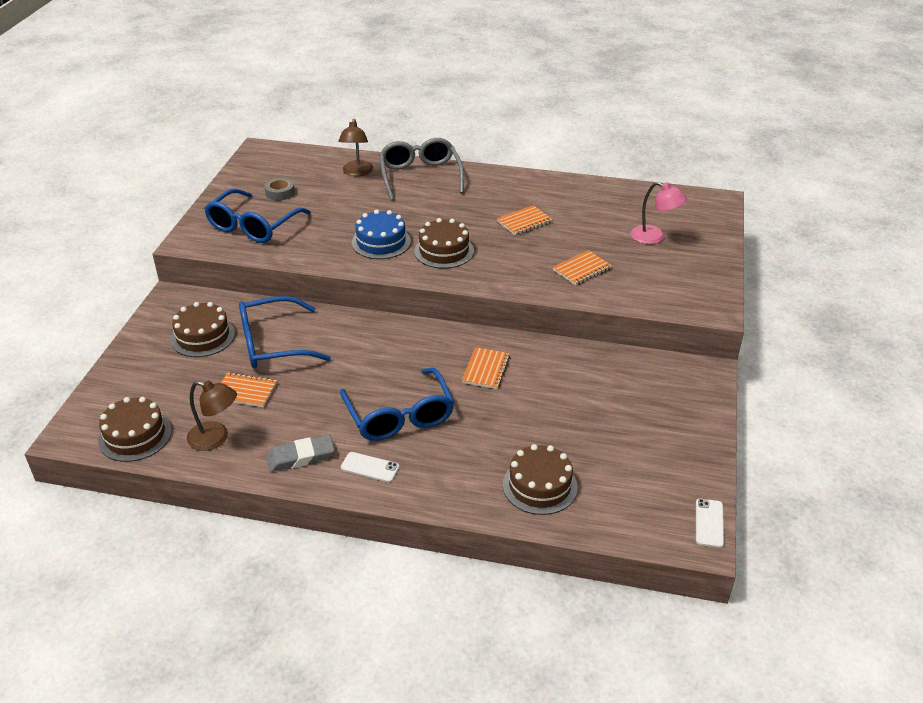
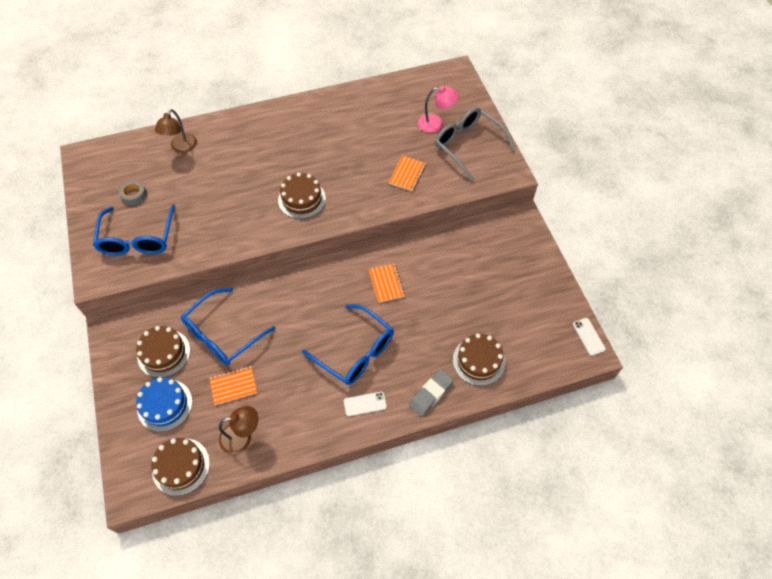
camera: 30 degrees left, 20 degrees up
grey eraser [266,435,335,472] -> grey eraser moved to [409,369,454,416]
brown lamp [338,119,373,176] -> brown lamp turned 45 degrees clockwise [155,109,197,153]
blue cake [352,210,411,259] -> blue cake moved to [136,377,192,432]
grey glasses [379,138,464,201] -> grey glasses moved to [435,107,515,181]
orange notebook [497,205,553,236] -> none

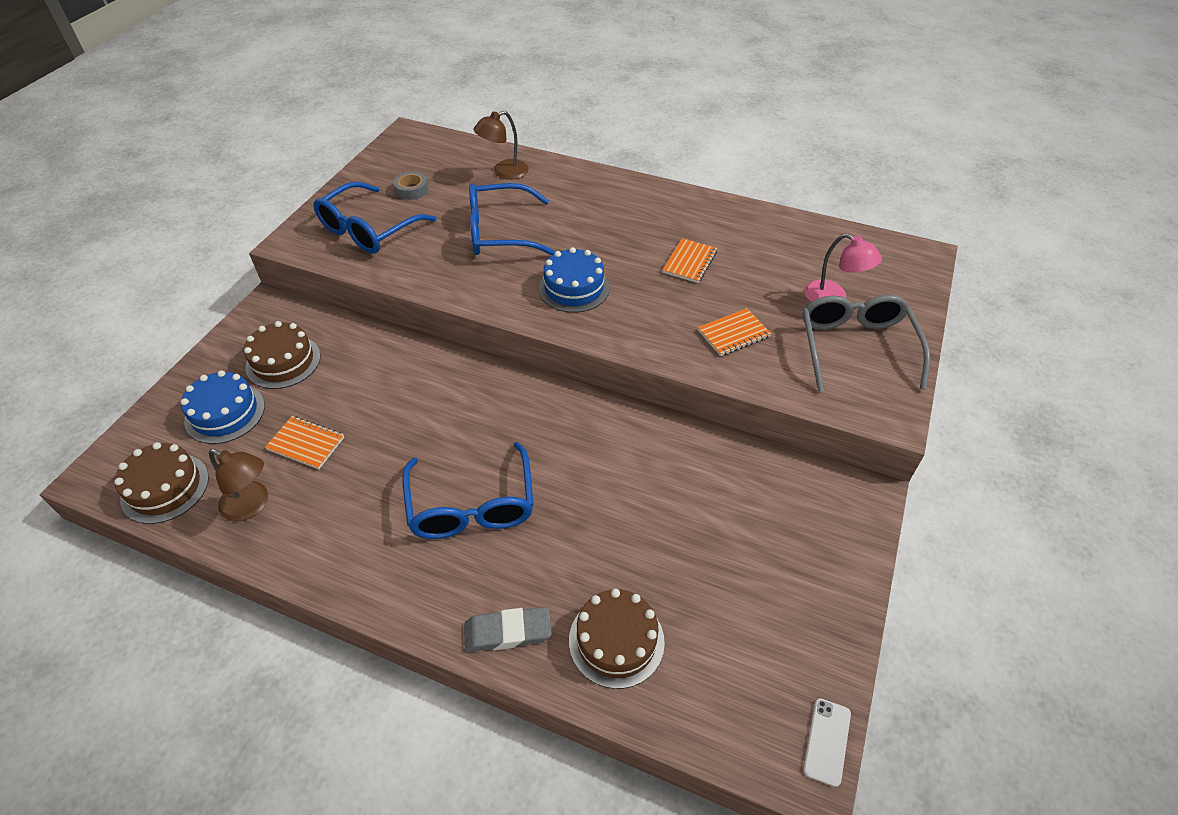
camera: 40 degrees right, 10 degrees down
blue glasses [181,287,276,365] -> blue glasses moved to [469,183,556,255]
brown cake [278,172,326,219] -> blue cake [539,247,610,313]
white phone [344,392,387,416] -> none
orange notebook [368,263,405,303] -> orange notebook moved to [663,238,717,283]

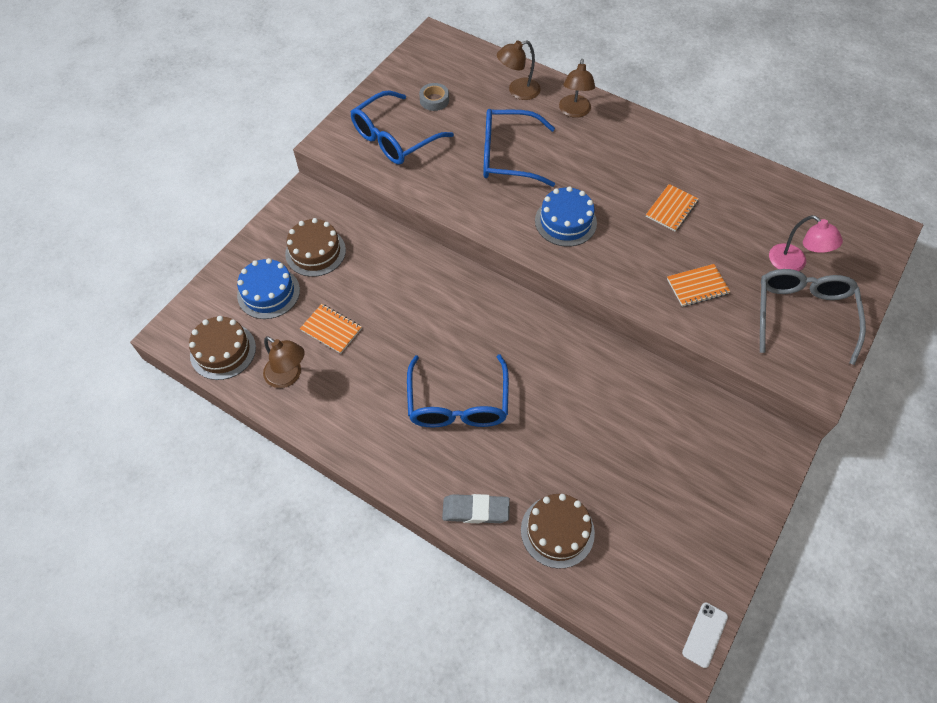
camera: 10 degrees right, 10 degrees up
none -> brown lamp [559,59,595,118]

